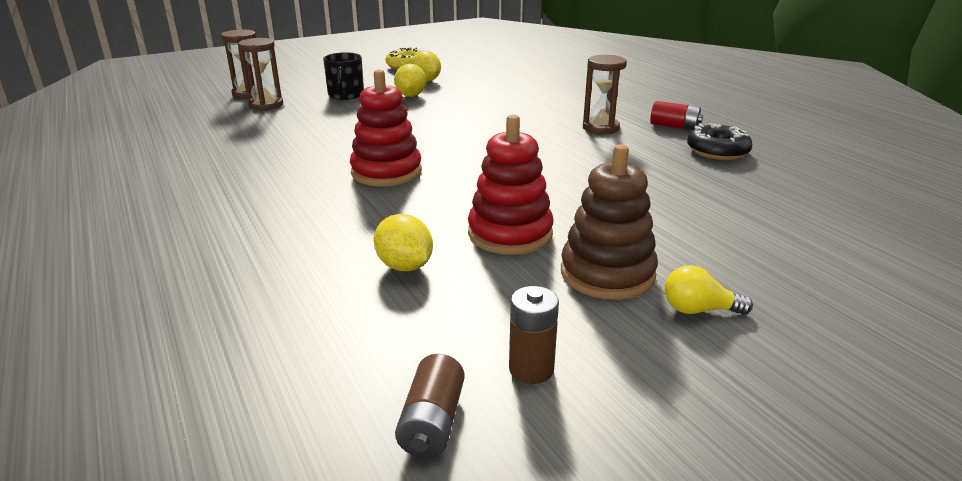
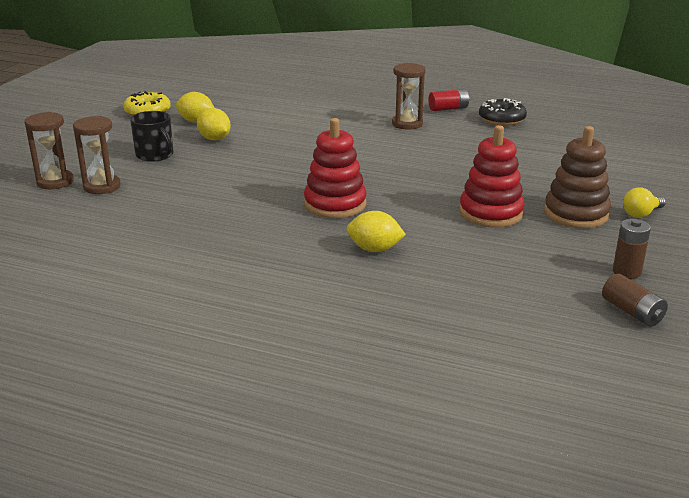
camera: 40 degrees left, 0 degrees up
yellow lemon [374,214,433,271] -> yellow lemon moved to [346,211,406,252]

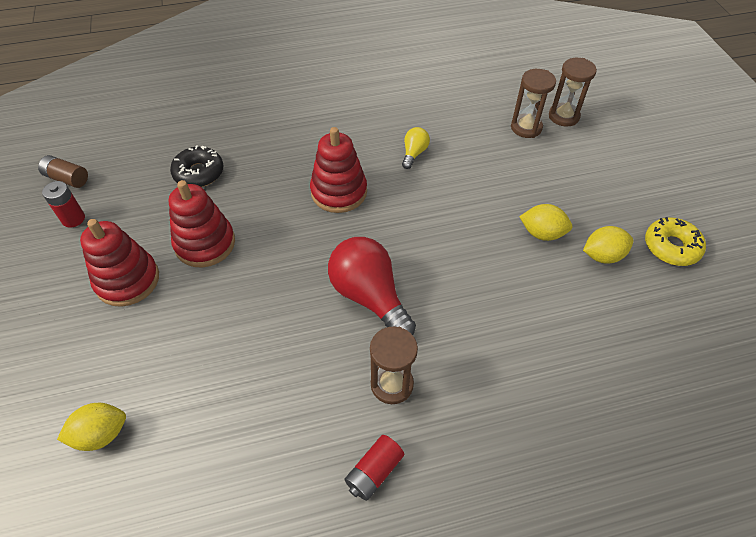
camera: 145 degrees right, 25 degrees up
black mug [130,111,173,162] -> none
yellow lemon [346,211,406,252] -> yellow lemon moved to [57,403,126,451]
black donut [479,98,527,126] -> black donut moved to [170,145,224,187]
brown stacking toy [544,126,611,228] -> red stacking toy [80,219,159,307]
brown battery [613,219,651,279] -> red battery [42,181,85,227]
yellow light bulb [623,187,666,218] -> yellow light bulb moved to [402,127,430,169]
none -> red light bulb [328,237,416,335]

